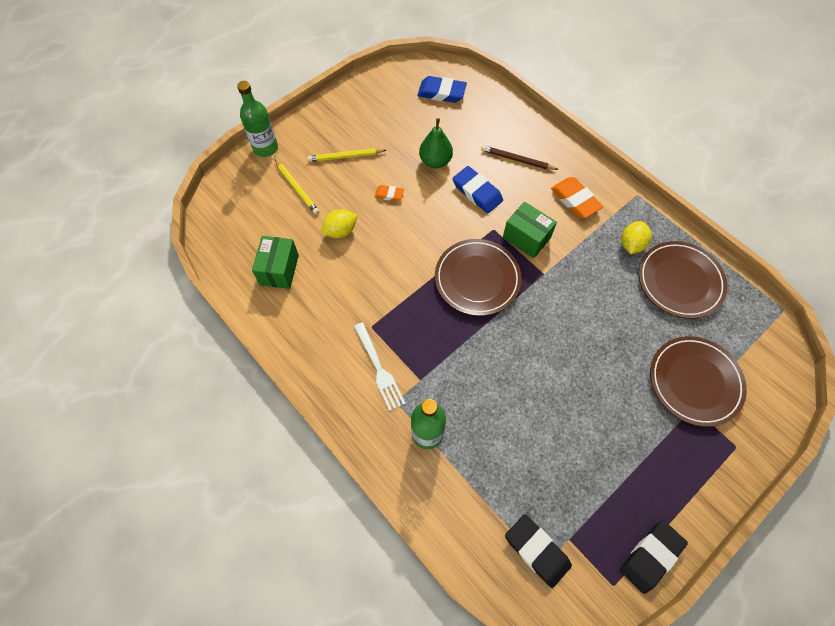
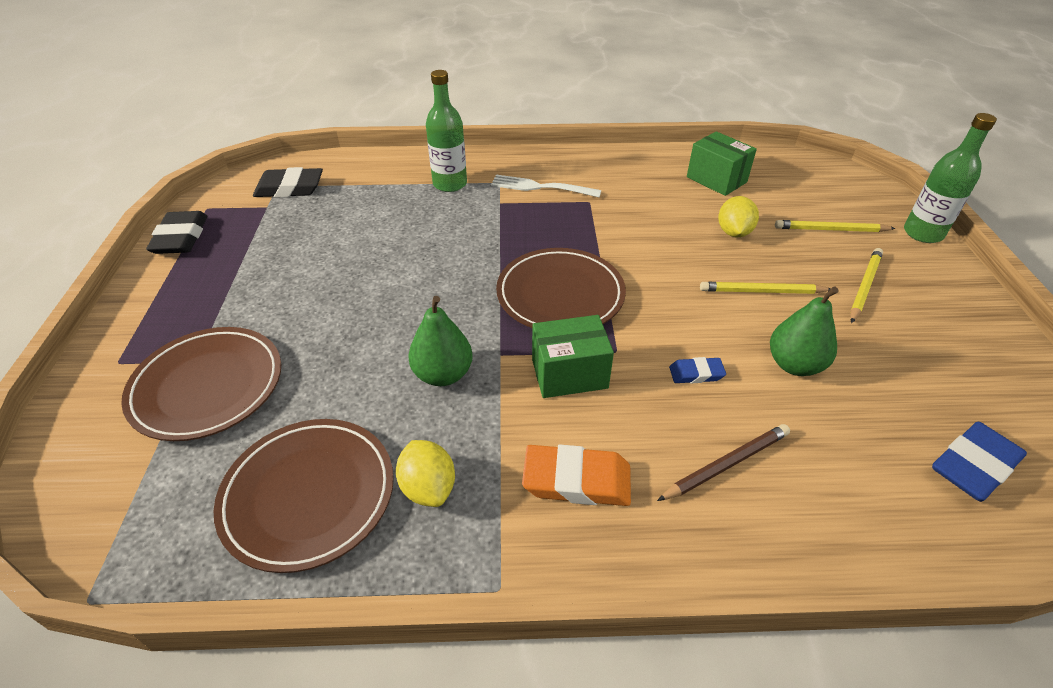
camera: 130 degrees right, 20 degrees down
orange eraser [375,185,404,201] -> yellow pencil [700,282,831,294]
blue eraser [452,166,503,213] -> blue eraser [669,357,726,383], size x0.55
none -> green pear [408,296,473,386]

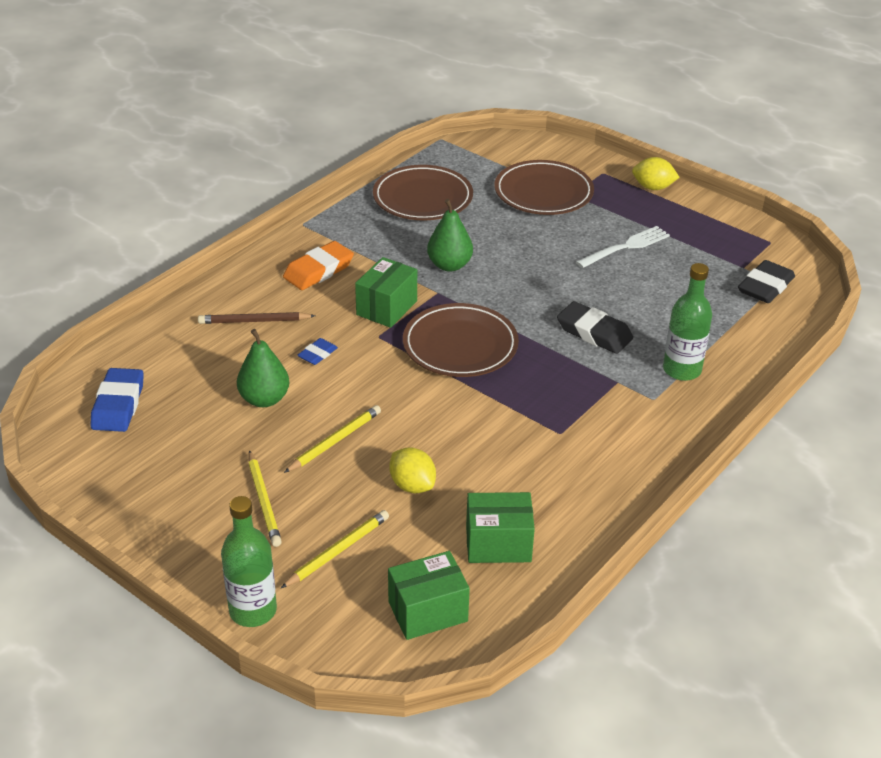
camera: 130 degrees right, 5 degrees down
black eraser [146,211,207,254] -> black eraser moved to [557,301,633,354]
yellow lemon [396,440,455,507] -> yellow lemon moved to [632,157,679,190]
white fork [491,175,601,197] -> white fork moved to [576,226,670,268]
brown pencil [657,424,790,501] -> brown pencil turned 75 degrees clockwise [198,312,316,324]
none -> green box [388,551,470,640]

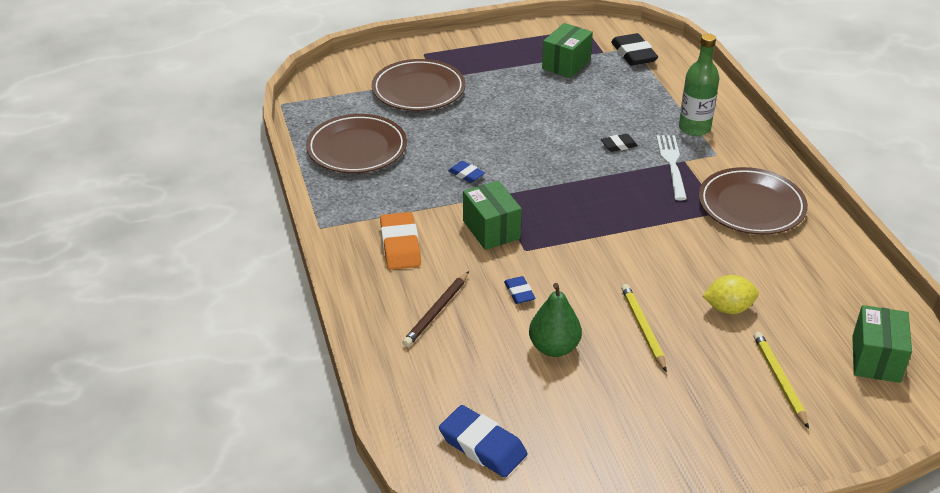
camera: 55 degrees left, 0 degrees up
green bottle [221,496,277,627] -> none
yellow pencil [248,450,282,547] -> none
brown plate [403,303,519,377] -> brown plate moved to [699,167,808,235]
green pear [427,199,473,272] -> blue eraser [448,161,485,183]
green box [466,492,535,563] -> green box moved to [542,23,593,78]
black eraser [557,301,633,354] -> black eraser [601,134,638,152], size x0.55
white fork [576,226,670,268] -> white fork moved to [656,135,687,200]
yellow lemon [632,157,679,190] -> none

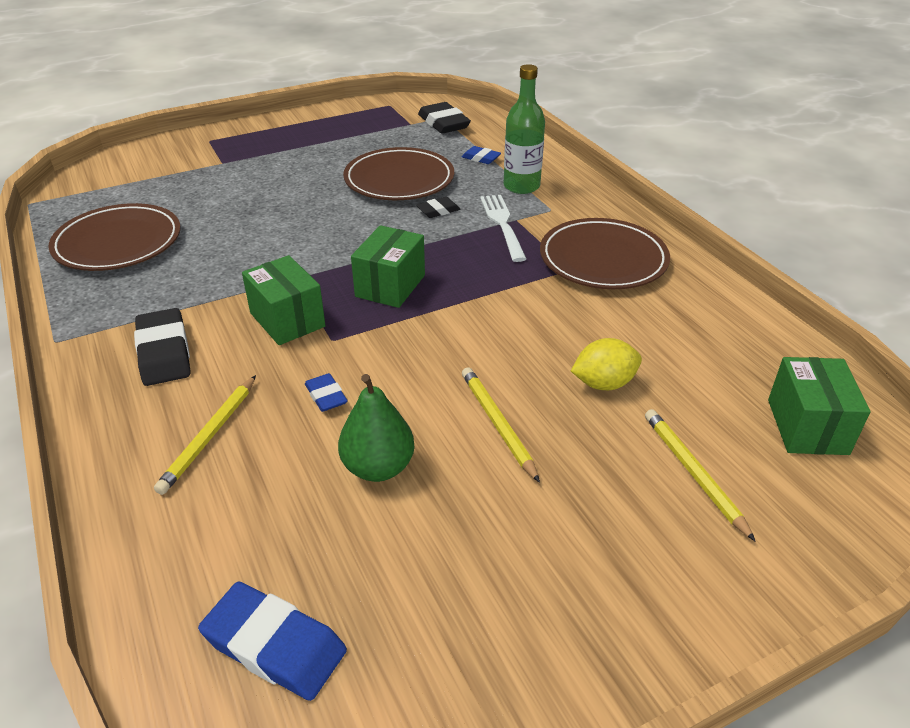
camera: 10 degrees left, 0 degrees up
brown plate [372,59,465,111] -> brown plate moved to [343,147,454,200]
orange eraser [380,212,421,270] -> black eraser [134,308,190,386]
brown pencil [402,271,469,347] -> yellow pencil [154,375,256,495]
blue eraser [448,161,485,183] -> blue eraser moved to [462,146,501,164]
green box [542,23,593,78] -> green box moved to [351,225,425,308]

